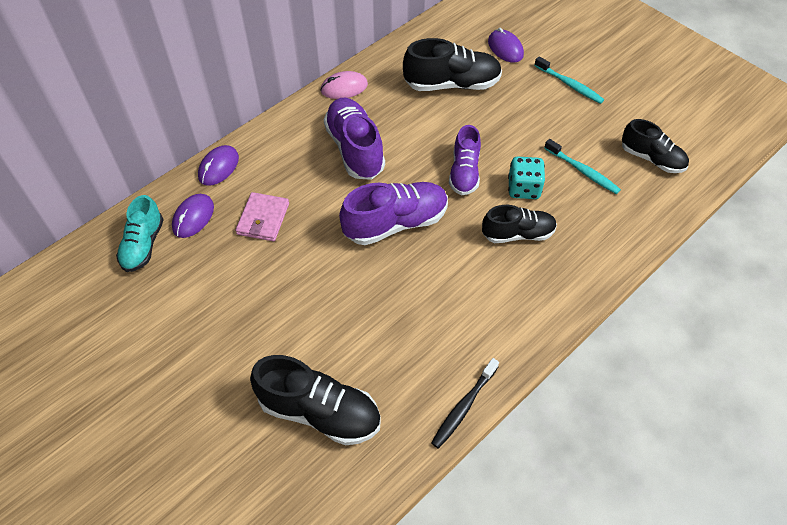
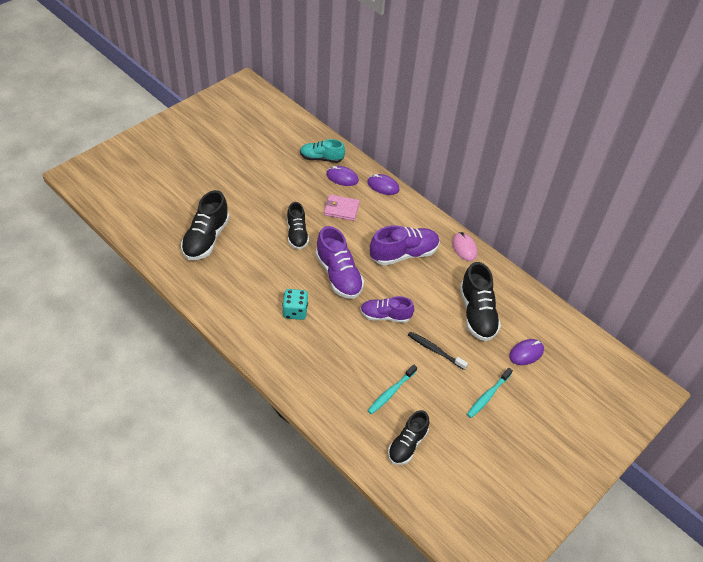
camera: 85 degrees right, 5 degrees down
black toothbrush [431,358,499,448] -> black toothbrush moved to [408,331,468,370]
black shoe [482,205,557,243] -> black shoe moved to [287,202,309,249]
turquoise dice [508,157,545,199] -> turquoise dice moved to [282,289,308,320]

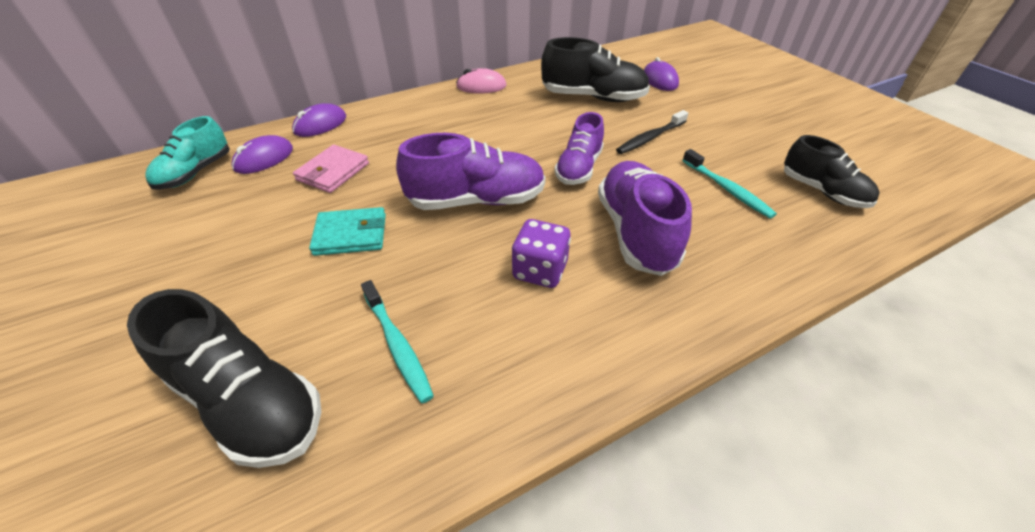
camera: 70 degrees left, 5 degrees down
turquoise dice [282,289,308,320] -> purple dice [512,219,571,288]
black shoe [287,202,309,249] -> turquoise wallet [309,207,386,256]
purple shoe [370,225,440,266] -> purple shoe moved to [598,161,692,276]
turquoise toothbrush [467,368,513,418] -> turquoise toothbrush moved to [361,280,434,403]

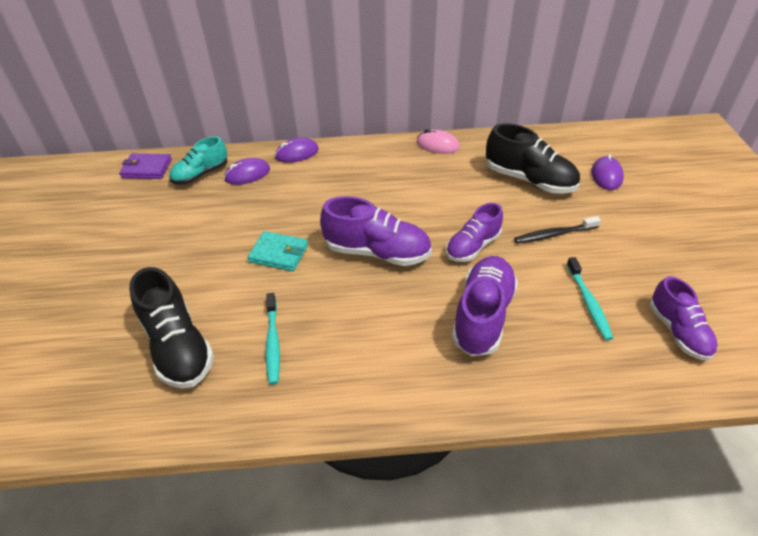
camera: 25 degrees right, 0 degrees up
pink wallet [293,145,369,193] -> none
purple dice [512,219,571,288] -> none
black shoe [784,135,880,208] -> purple shoe [649,276,718,360]
none -> purple wallet [119,153,172,179]

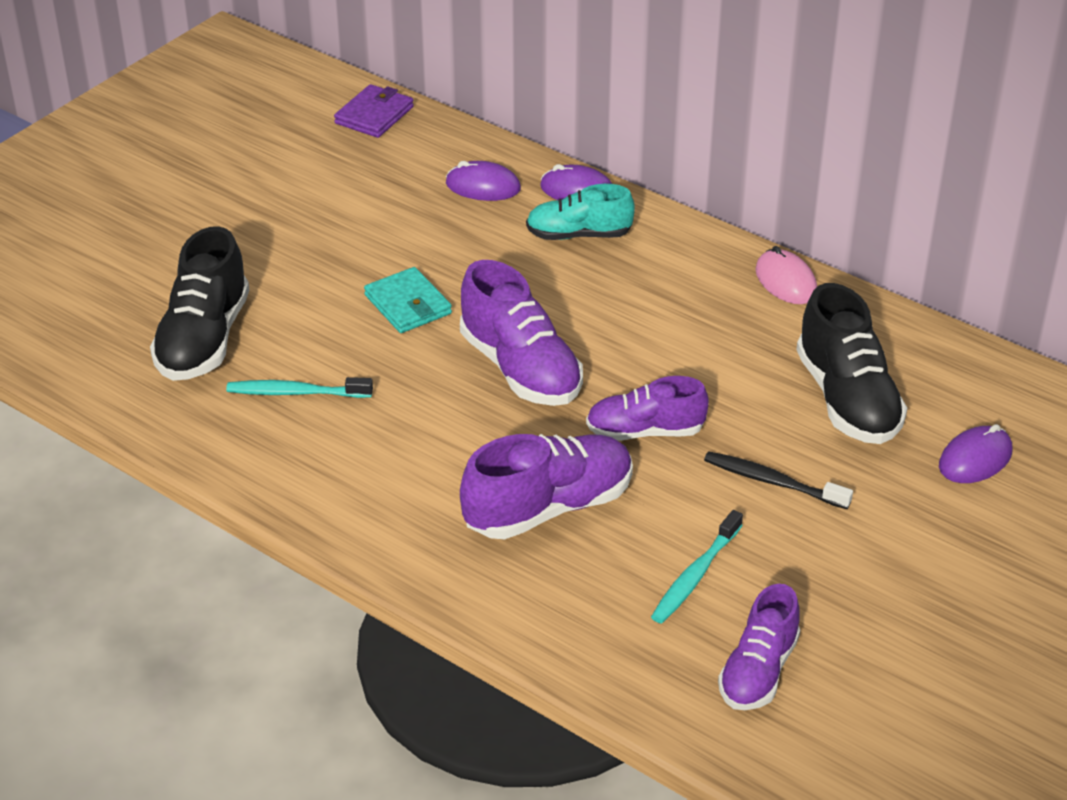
camera: 40 degrees right, 5 degrees down
purple wallet [119,153,172,179] -> purple wallet turned 75 degrees clockwise [334,84,414,138]
turquoise shoe [169,136,228,185] -> turquoise shoe moved to [526,184,635,240]
turquoise toothbrush [266,293,280,385] -> turquoise toothbrush turned 60 degrees clockwise [226,377,373,398]

